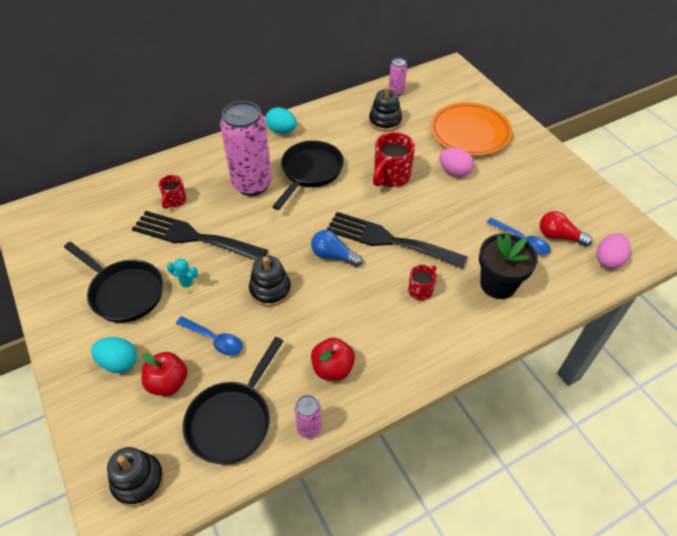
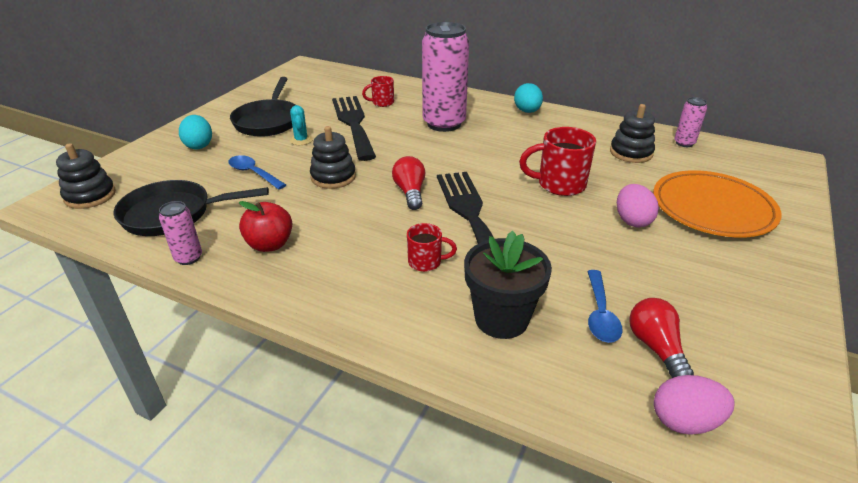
camera: 55 degrees right, 15 degrees down
red apple [141,352,188,396] -> none
blue spoon [176,316,243,356] -> blue spoon turned 135 degrees clockwise [228,155,286,190]
black pan [272,140,344,210] -> none
blue light bulb [311,230,363,267] -> red light bulb [392,156,425,210]

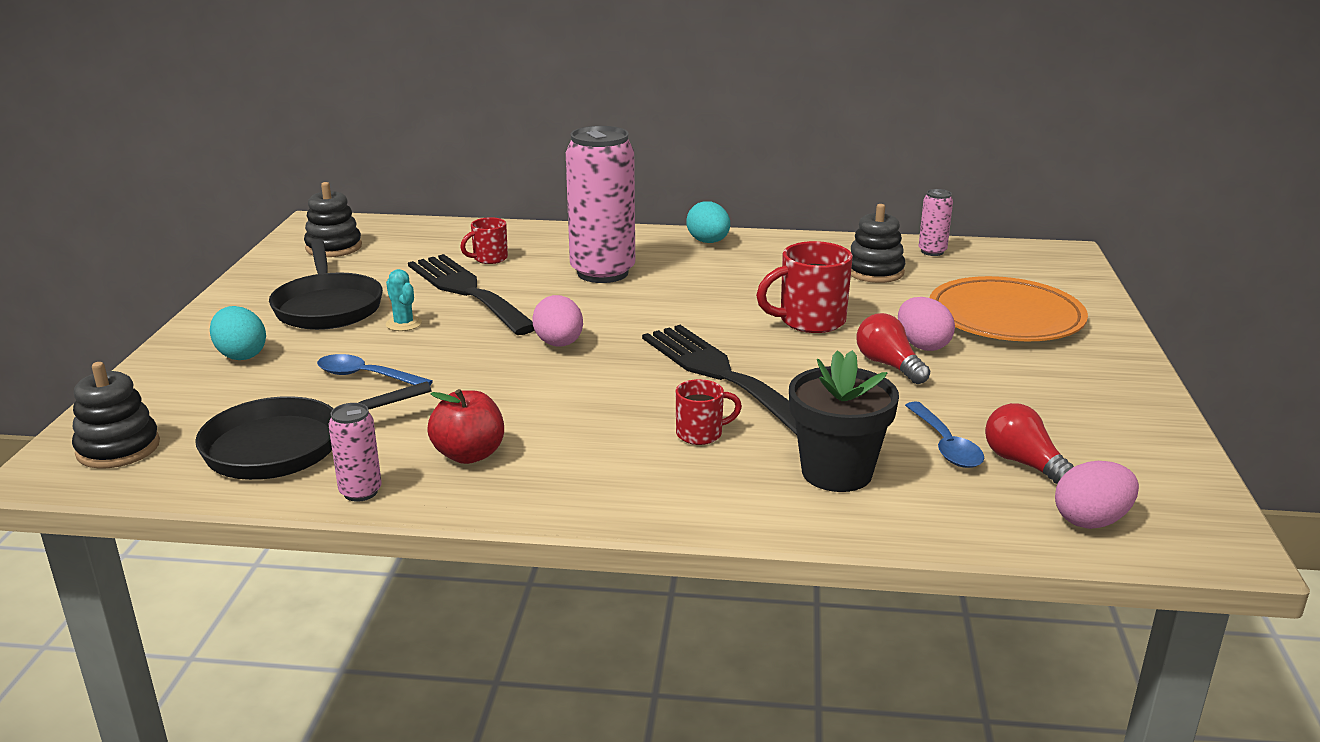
camera: 20 degrees left, 10 degrees down
black stacking toy [310,126,356,189] -> black stacking toy moved to [304,182,362,257]
red light bulb [392,156,425,210] -> red light bulb moved to [856,313,930,384]
none -> pink egg [532,295,583,346]

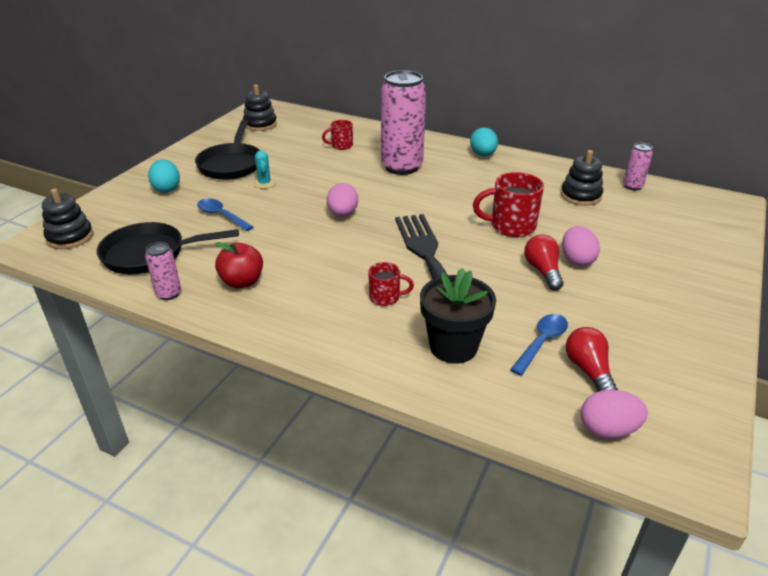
camera: 20 degrees right, 10 degrees up
black fork [408,254,535,335] -> none
blue spoon [905,401,984,468] -> blue spoon turned 150 degrees counterclockwise [510,314,568,376]
orange plate [930,276,1088,341] -> none

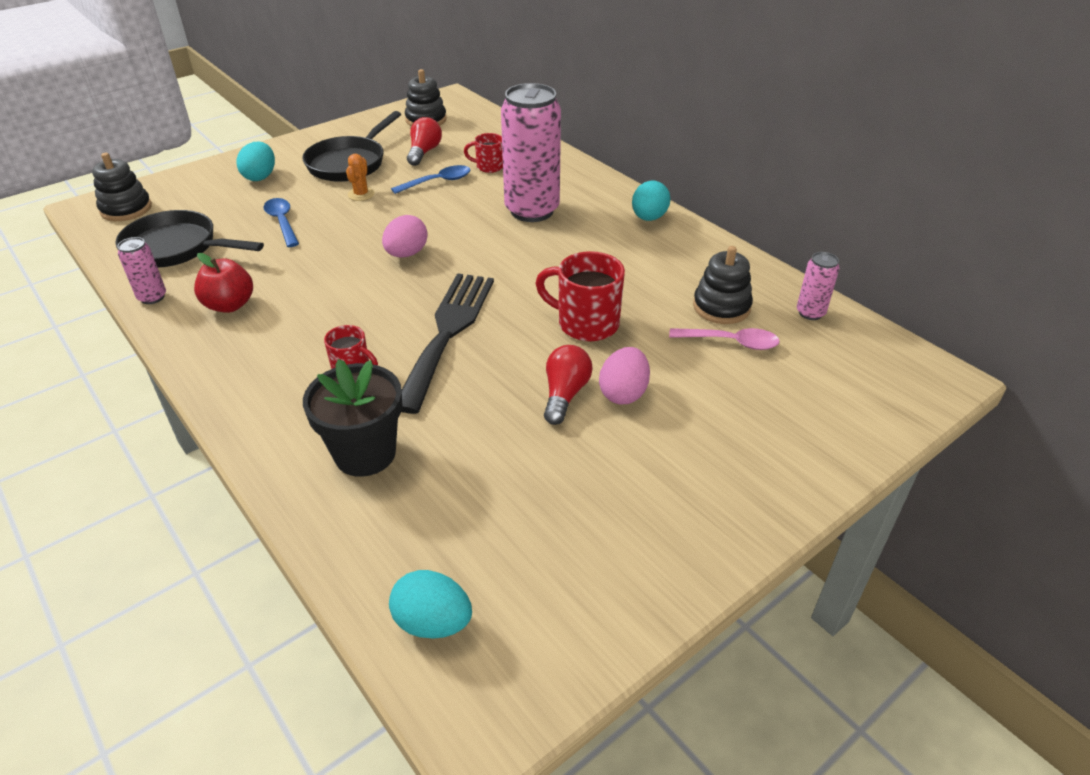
camera: 25 degrees right, 5 degrees up
turquoise cactus [254,150,275,189] -> orange cactus [346,154,375,201]
blue spoon [510,314,568,376] -> blue spoon moved to [391,165,470,194]
red light bulb [566,327,618,392] -> red light bulb moved to [407,117,442,166]
pink egg [581,390,648,439] -> turquoise egg [389,570,472,638]
none -> pink spoon [669,328,780,350]

